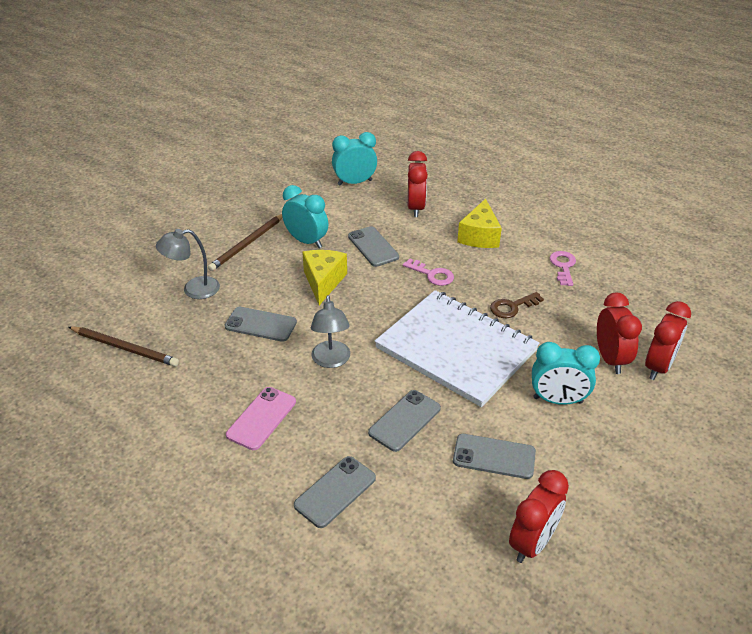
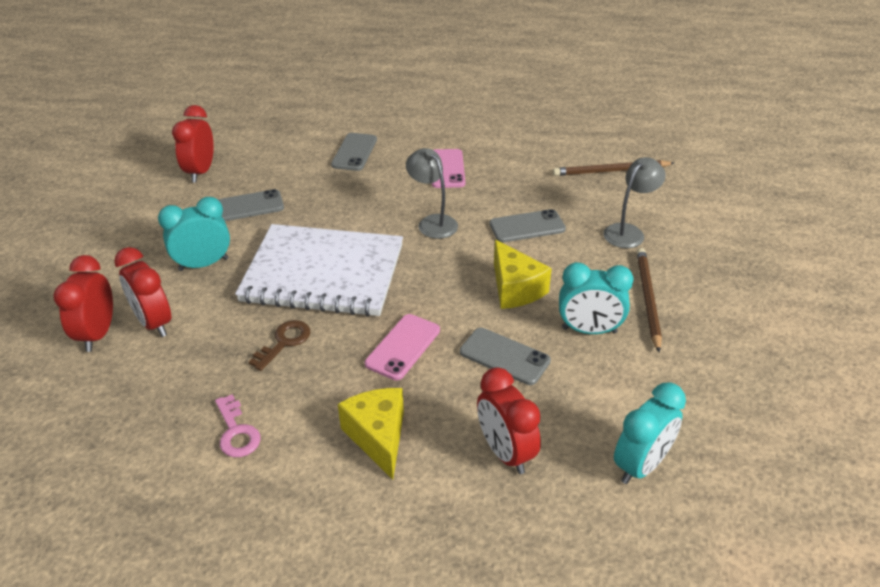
camera: 150 degrees right, 0 degrees up
grey phone [368,390,441,452] -> none
pink key [403,258,454,286] -> pink phone [365,314,440,380]

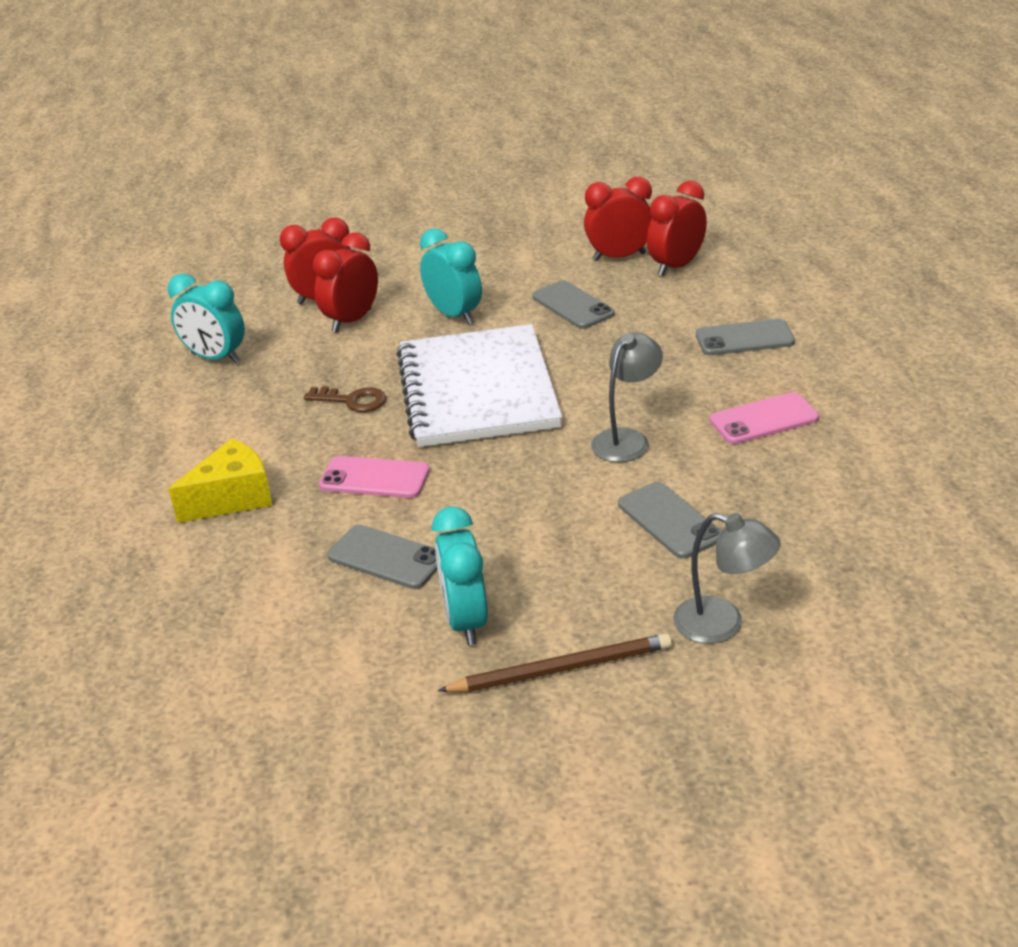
camera: 75 degrees right, 5 degrees down
pink key [215,394,261,457] -> none
grey phone [460,328,551,385] -> grey phone turned 75 degrees counterclockwise [328,525,438,589]
red clock [477,367,541,474] -> red clock moved to [647,181,707,276]
yellow cheese [494,240,552,309] -> none
brown pencil [553,160,674,176] -> none
turquoise clock [614,382,686,484] -> turquoise clock moved to [168,274,245,364]

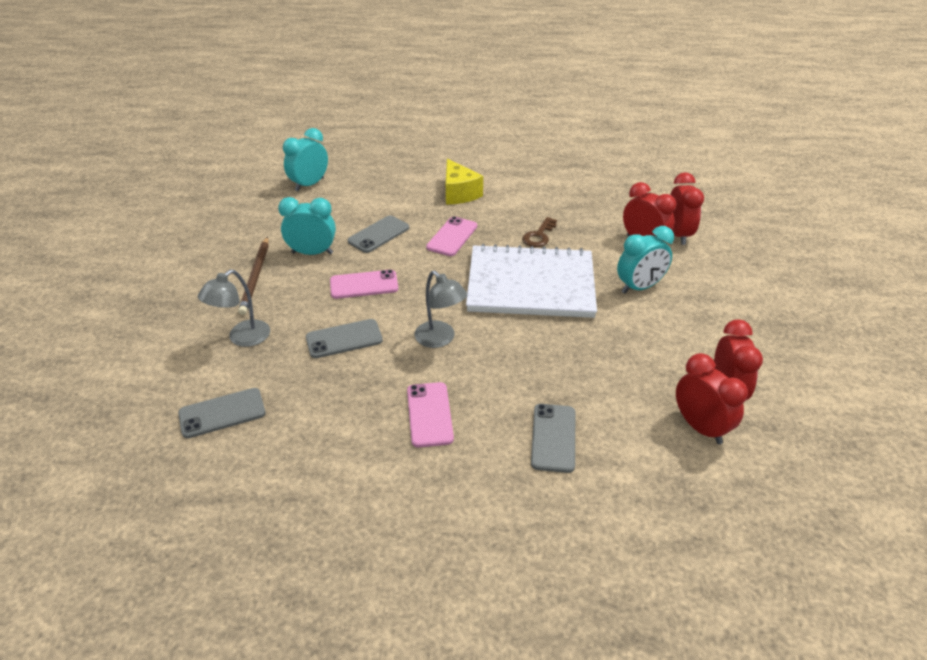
camera: 100 degrees right, 5 degrees up
turquoise clock [168,274,245,364] -> turquoise clock moved to [283,128,328,192]
grey phone [532,280,615,329] -> grey phone moved to [178,388,265,438]
none -> pink phone [330,270,398,299]

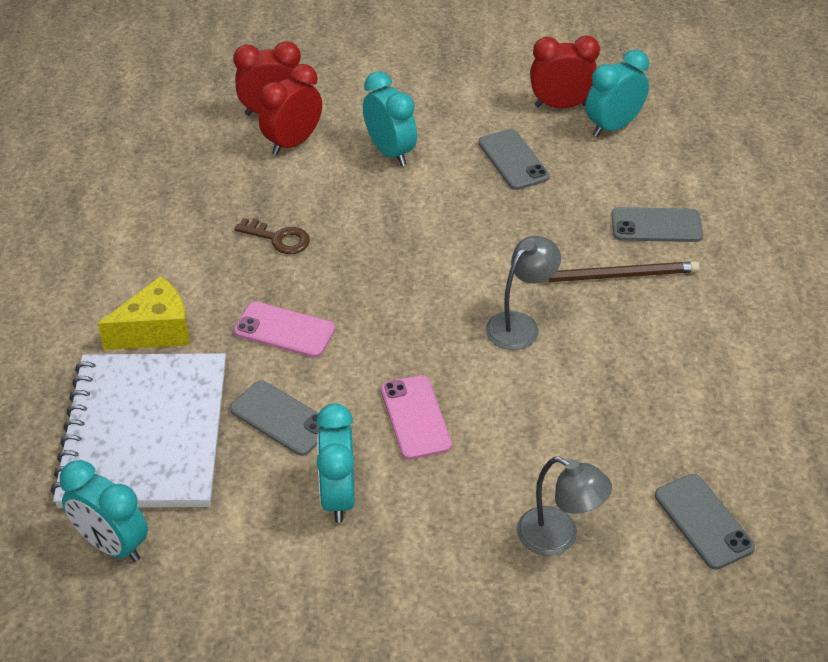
camera: 95 degrees left, 5 degrees up
brown pencil [238,236,269,315] -> brown pencil moved to [543,261,700,282]
grey phone [306,319,383,358] -> grey phone moved to [478,129,550,190]
pink phone [407,382,454,447] -> none
white notebook [466,244,597,318] -> white notebook moved to [51,353,226,508]
red clock [676,353,748,444] -> turquoise clock [586,50,649,137]

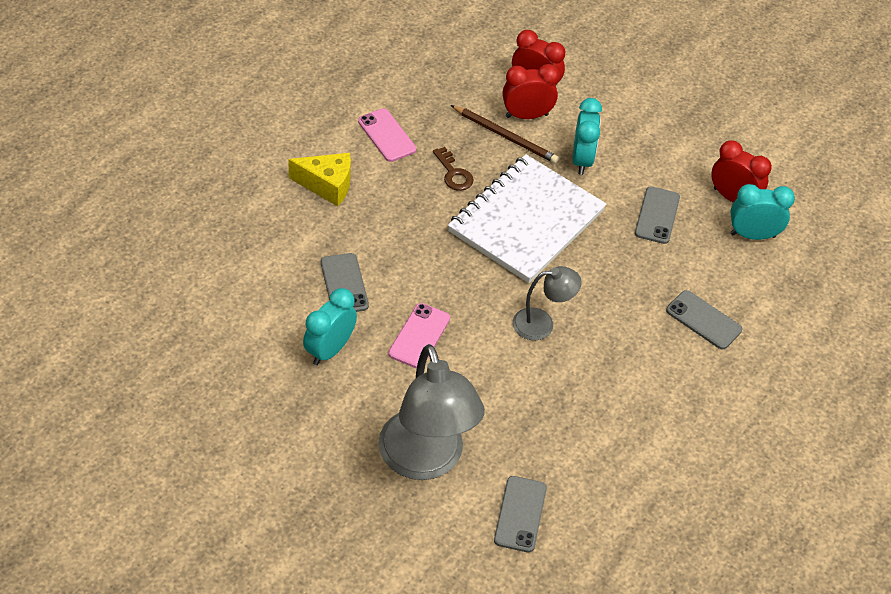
camera: 35 degrees right, 5 degrees up
white notebook [51,353,226,508] -> white notebook moved to [448,154,607,283]
turquoise clock [60,460,148,562] -> none
pink phone [234,302,335,358] -> pink phone moved to [358,108,416,162]
grey lamp [517,457,612,556] -> grey lamp [378,344,485,480], size x1.93
brown pencil [543,261,700,282] -> brown pencil moved to [451,105,559,163]

